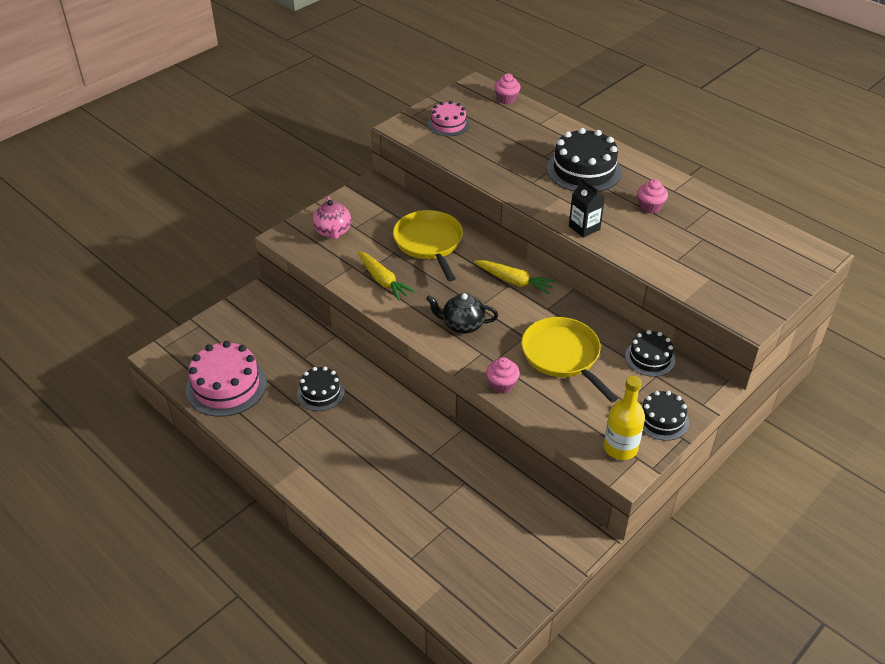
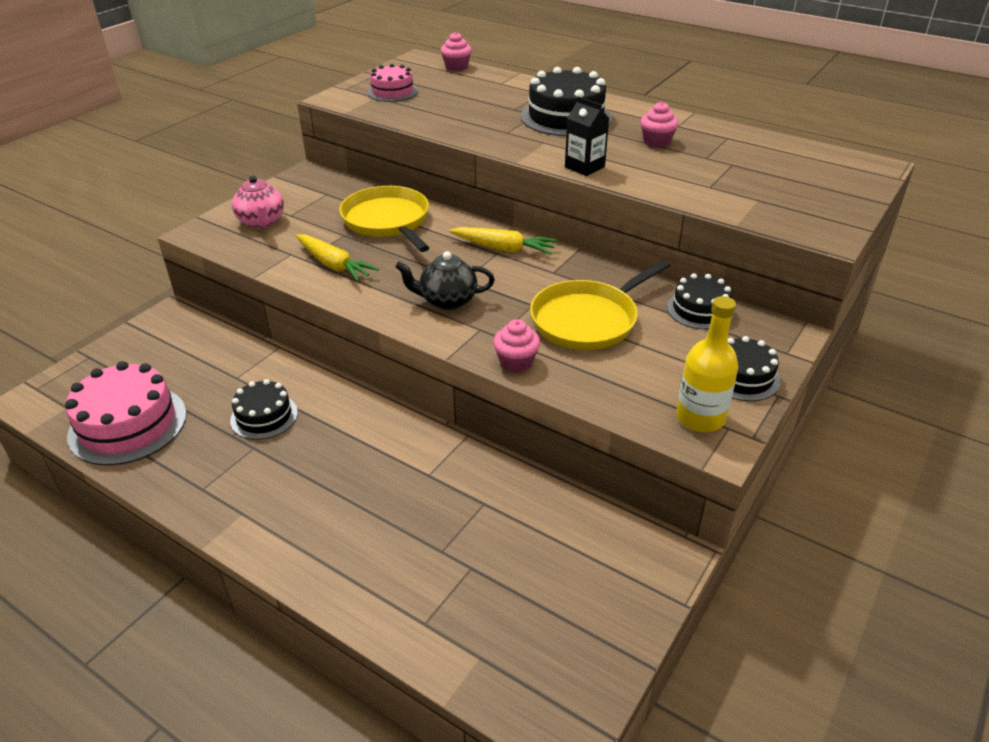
camera: 10 degrees left, 5 degrees down
yellow pan [521,317,618,403] -> yellow pan turned 90 degrees counterclockwise [530,260,670,350]

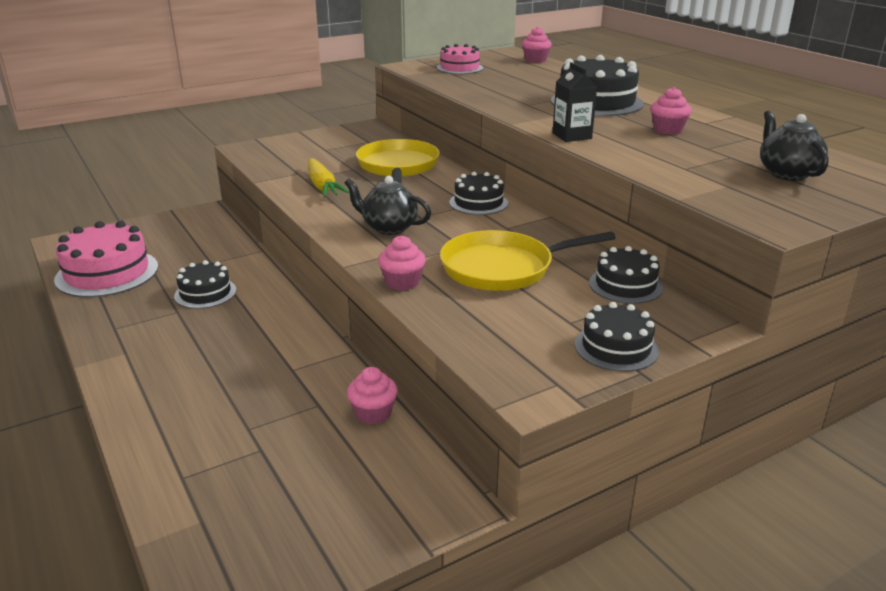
camera: 25 degrees right, 10 degrees down
pink teapot [232,175,284,228] -> none
yellow carrot [449,227,558,255] -> black cake [450,172,508,215]
yellow bottle [676,296,739,432] -> none
none -> pink cupcake [347,367,398,424]
none -> black teapot [760,110,829,181]

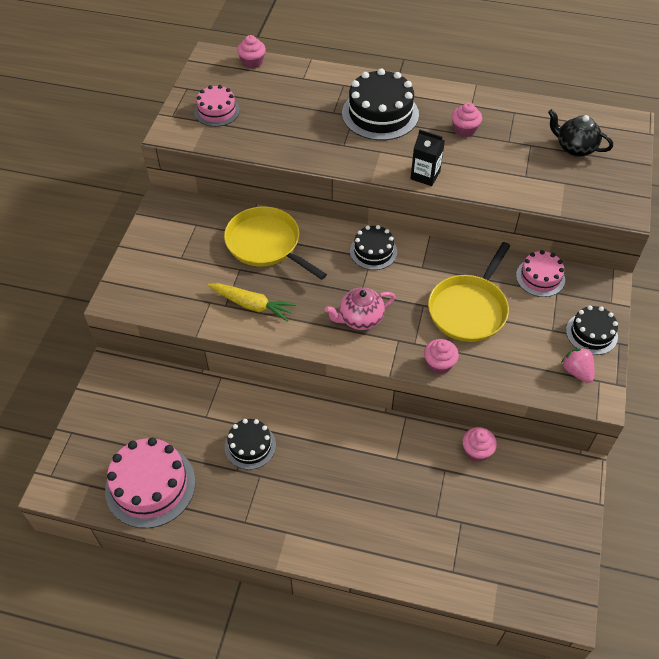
camera: 45 degrees left, 25 degrees up
black teapot [344,176,431,235] -> pink teapot [325,288,395,330]
black cake [589,246,663,304] -> pink cake [516,250,565,297]
none -> pink strawberry [561,347,594,383]

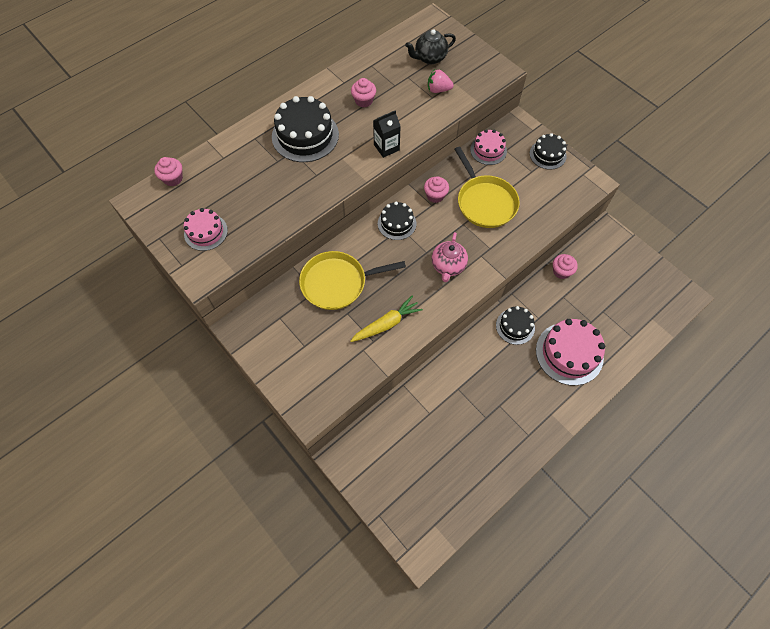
camera: 55 degrees left, 10 degrees up
pink cake [105,437,196,528] -> pink cake moved to [536,319,605,386]
black cake [225,419,276,470] -> black cake moved to [496,306,535,345]
pink cupcake [424,339,459,374] -> pink cupcake moved to [424,176,449,203]
pink strawberry [561,347,594,383] -> pink strawberry moved to [428,69,454,93]

